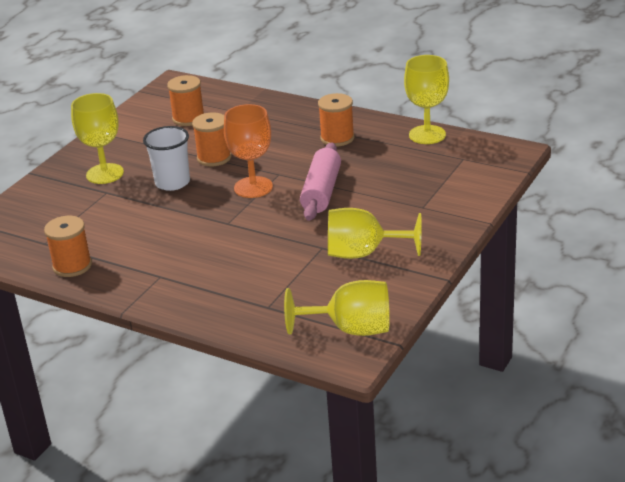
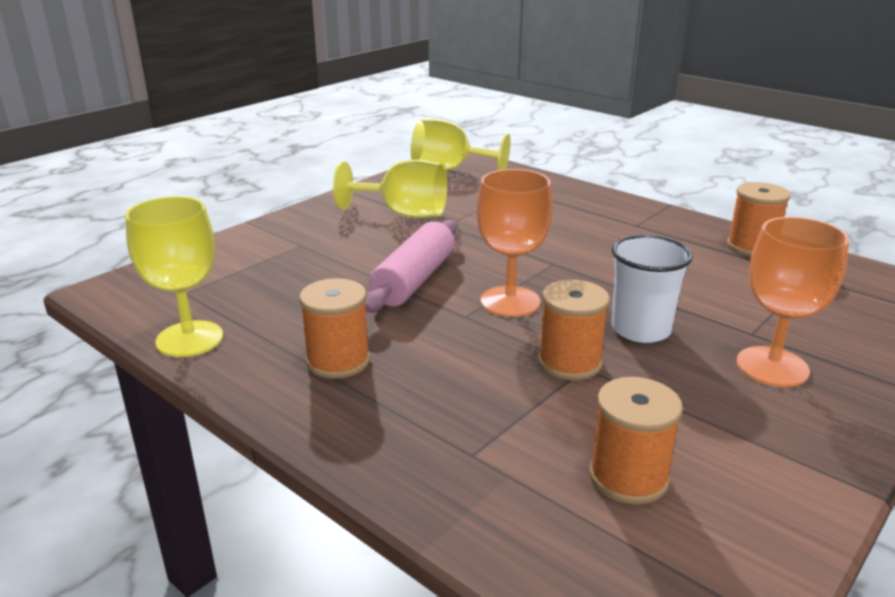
camera: 170 degrees left, 5 degrees down
yellow goblet [71,93,124,184] -> orange goblet [736,217,849,387]

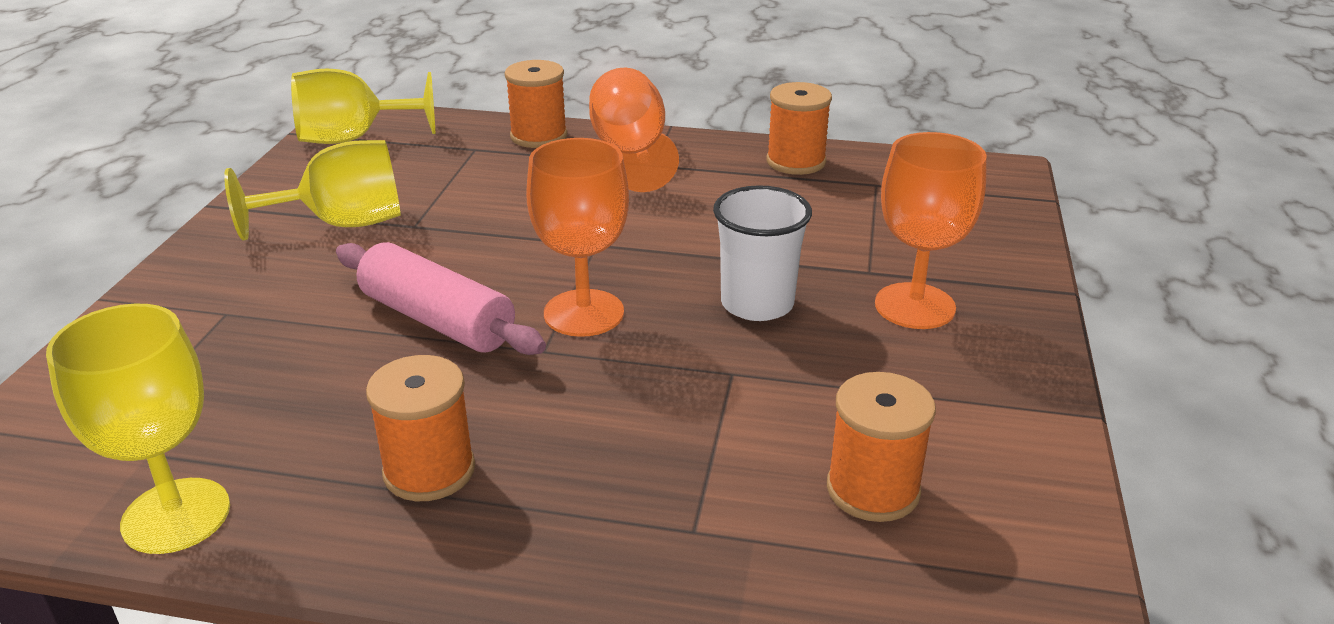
camera: 30 degrees left, 5 degrees up
pink rolling pin [365,220,457,313] -> pink rolling pin turned 45 degrees counterclockwise [336,242,546,355]
orange spool [538,280,610,380] -> orange spool moved to [505,60,567,148]
none -> orange goblet [589,67,679,192]

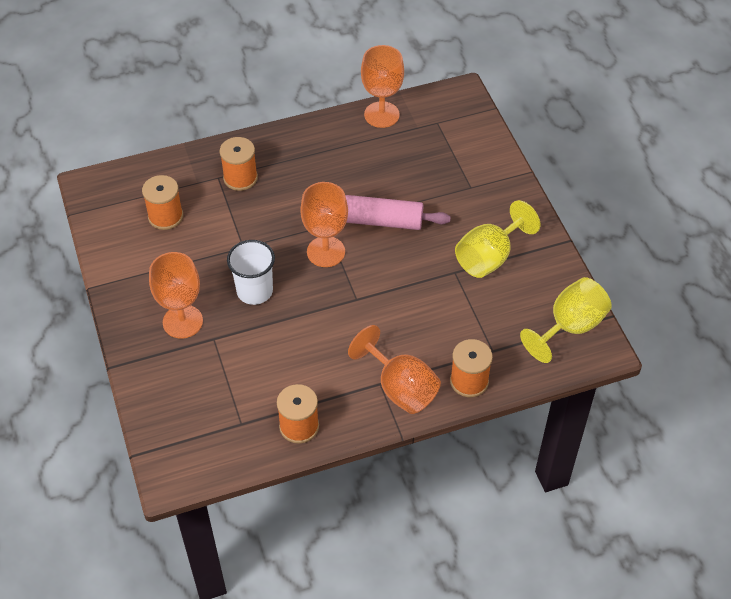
camera: 150 degrees right, 20 degrees up
yellow goblet [46,304,230,554] -> orange goblet [361,45,404,128]
orange spool [366,355,475,501] -> orange spool moved to [220,137,258,191]

